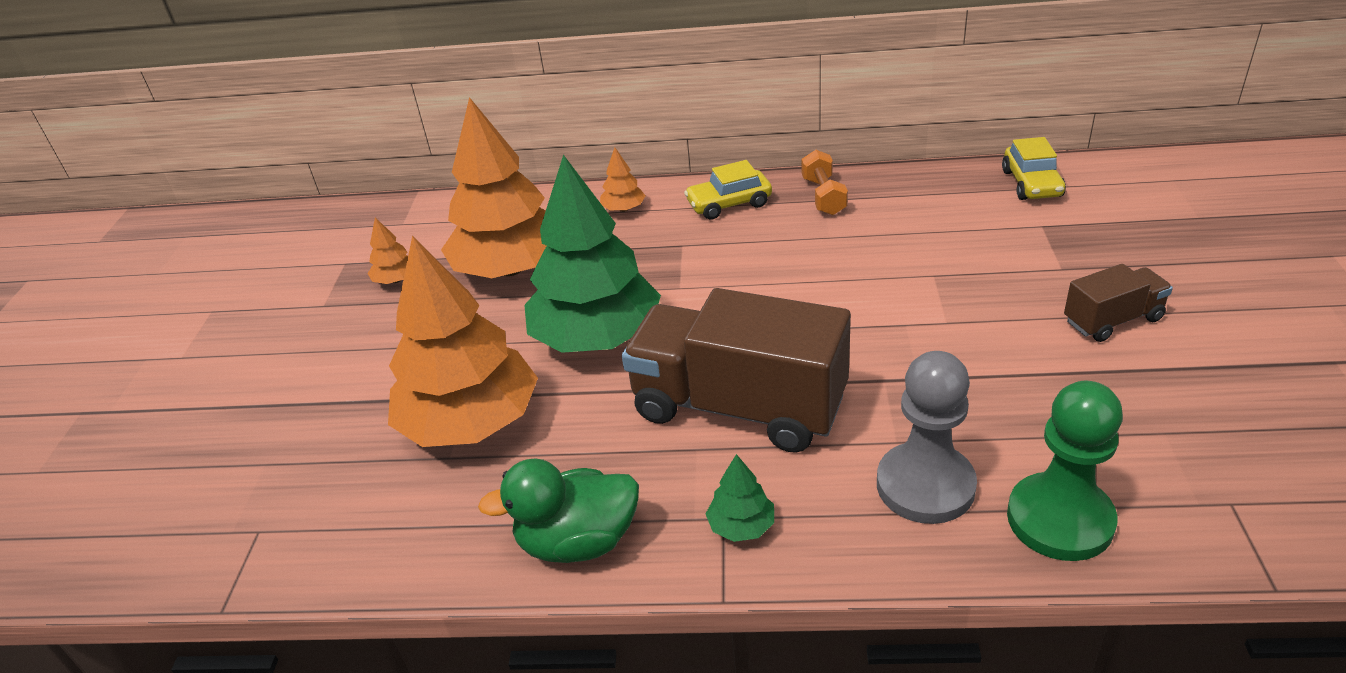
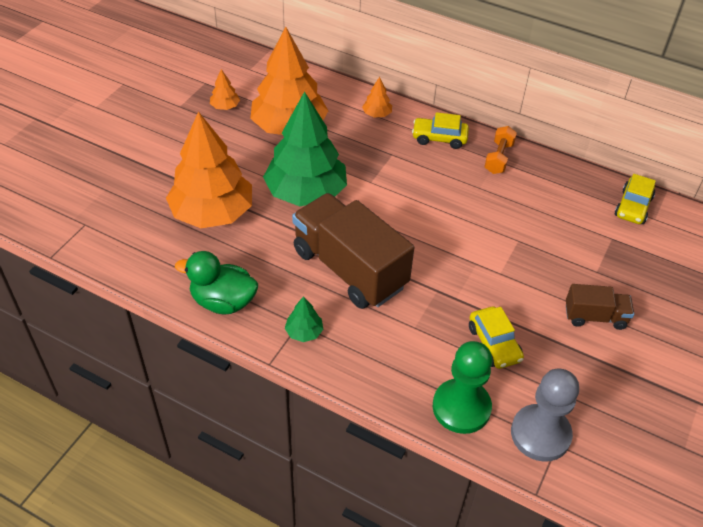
camera: 20 degrees right, 10 degrees up
grey pawn [877,351,977,524] -> grey pawn moved to [511,368,579,462]
none -> yellow car [469,306,524,369]

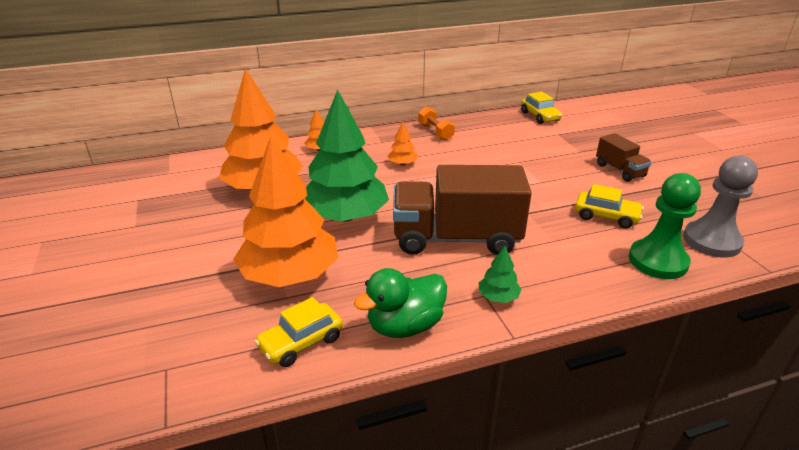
camera: 45 degrees left, 15 degrees down
orange tree [210,69,240,110] -> orange tree moved to [387,122,418,166]
yellow car [412,112,469,149] -> yellow car moved to [254,297,343,367]
brown truck [566,284,634,330] -> brown truck turned 105 degrees clockwise [596,133,652,182]

